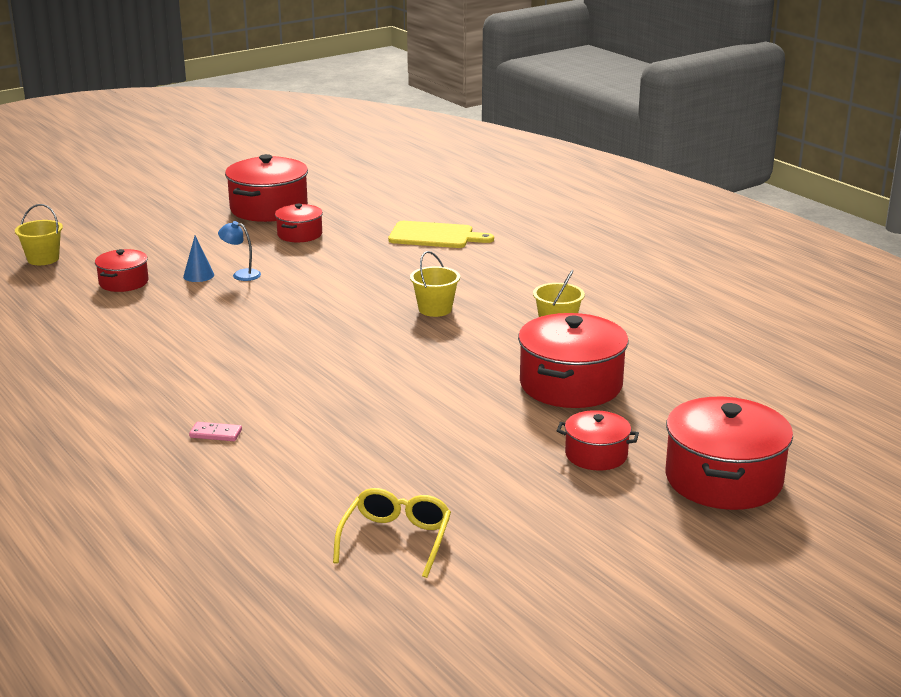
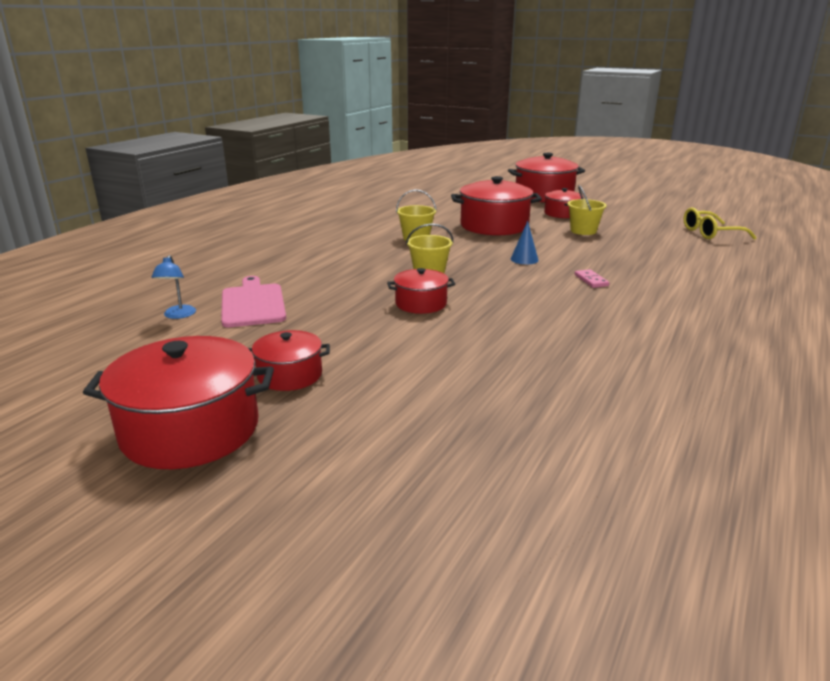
camera: 115 degrees left, 0 degrees up
yellow bucket [15,204,63,265] -> yellow bucket moved to [567,185,607,235]
red pot [95,249,148,292] -> red pot moved to [387,268,455,314]
blue cone [183,235,214,282] -> blue cone moved to [511,221,538,264]
pink domino [189,422,242,441] -> pink domino moved to [575,269,609,288]
blue lamp [218,221,261,281] -> blue lamp moved to [152,255,196,319]
yellow cutting board [388,221,494,248] -> pink cutting board [221,276,286,327]

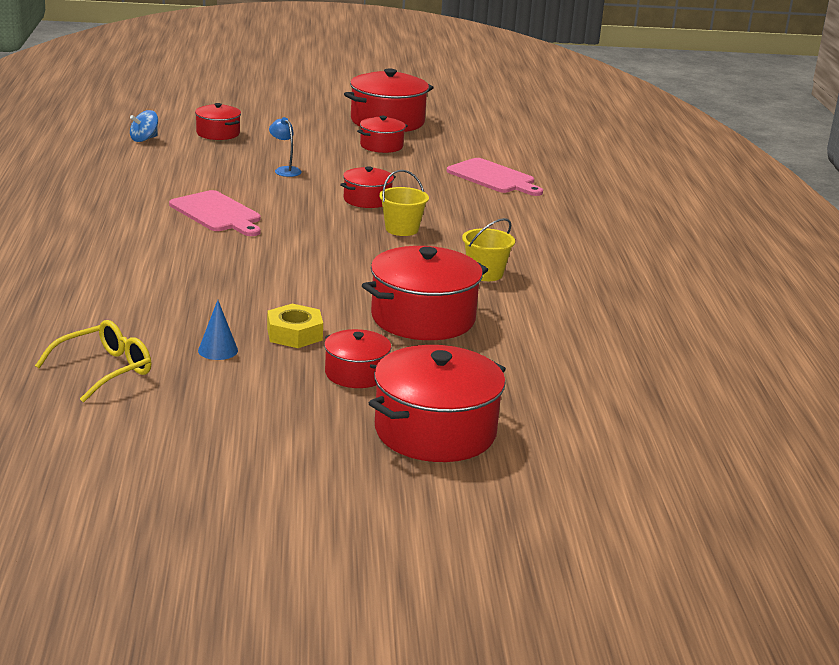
camera: 145 degrees right, 0 degrees up
blue lamp [152,255,196,319] -> blue lamp moved to [269,117,301,177]
blue cone [511,221,538,264] -> blue cone moved to [198,300,238,360]
yellow bucket [567,185,607,235] -> yellow nut [267,304,323,348]
pink domino [575,269,609,288] -> none
none -> blue spinning top [130,110,158,142]
none -> pink cutting board [169,190,261,236]
none -> red pot [195,103,241,140]

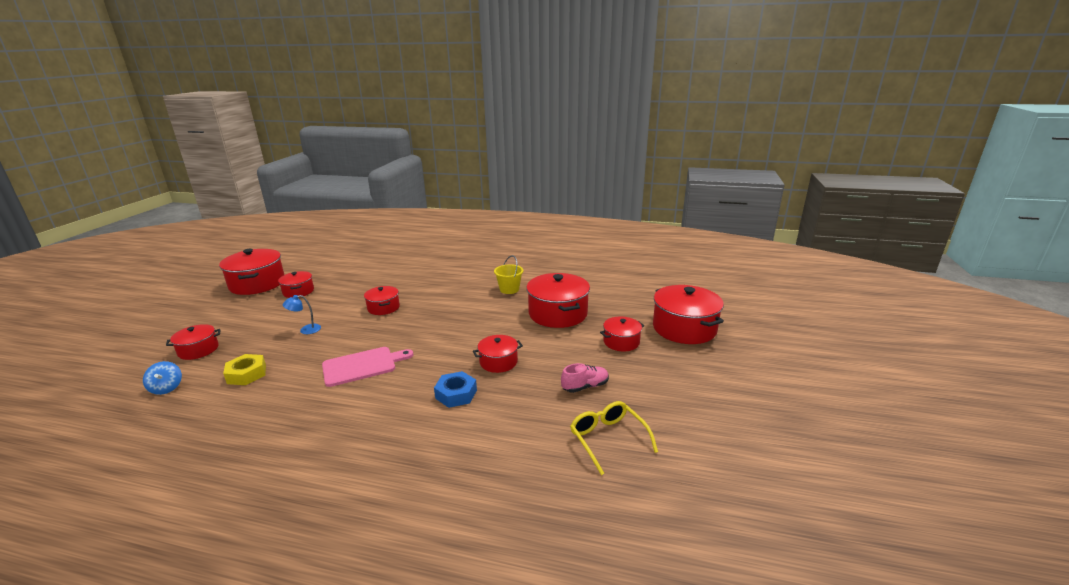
camera: 70 degrees left, 0 degrees up
blue cone [198,300,238,360] -> pink shoe [561,363,609,393]
yellow nut [267,304,323,348] -> yellow nut moved to [223,354,266,385]
yellow bucket [379,170,429,236] -> none
pink cutting board [447,158,543,196] -> none
none -> blue nut [434,371,477,408]
none -> red pot [473,335,523,373]

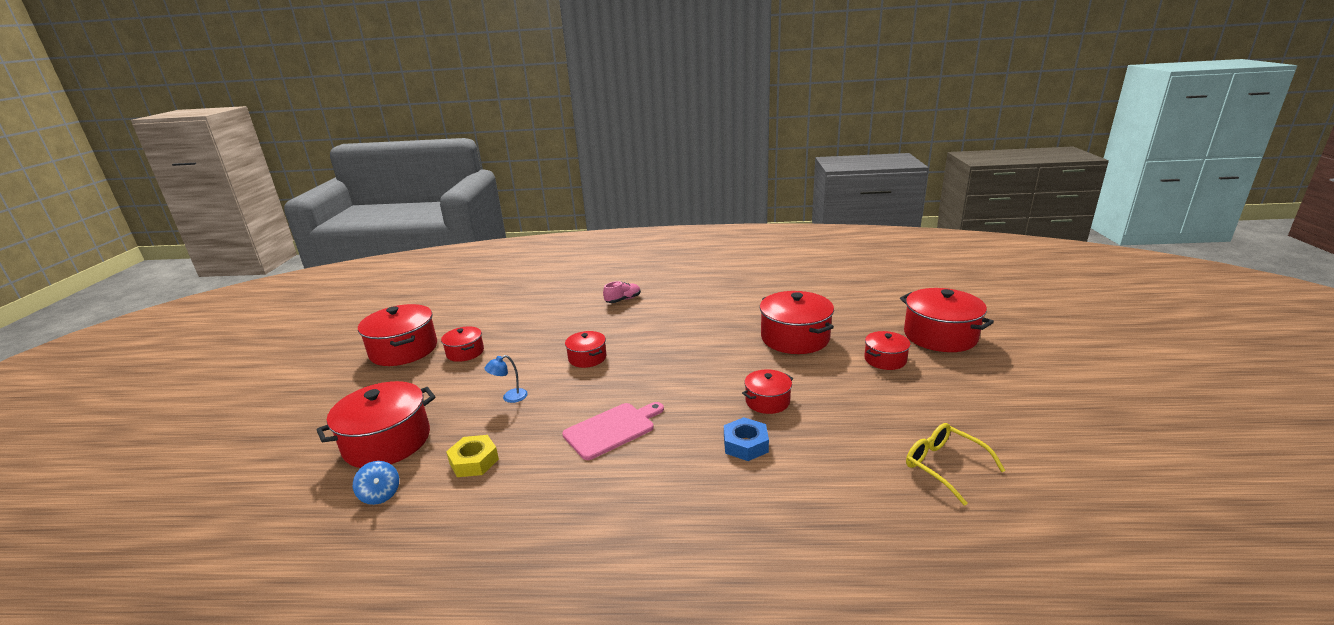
camera: 10 degrees left, 0 degrees up
red pot [166,324,221,360] -> red pot [317,381,436,468], size x1.81
yellow bucket [494,255,524,294] -> none
pink shoe [561,363,609,393] -> pink shoe moved to [603,281,641,303]

